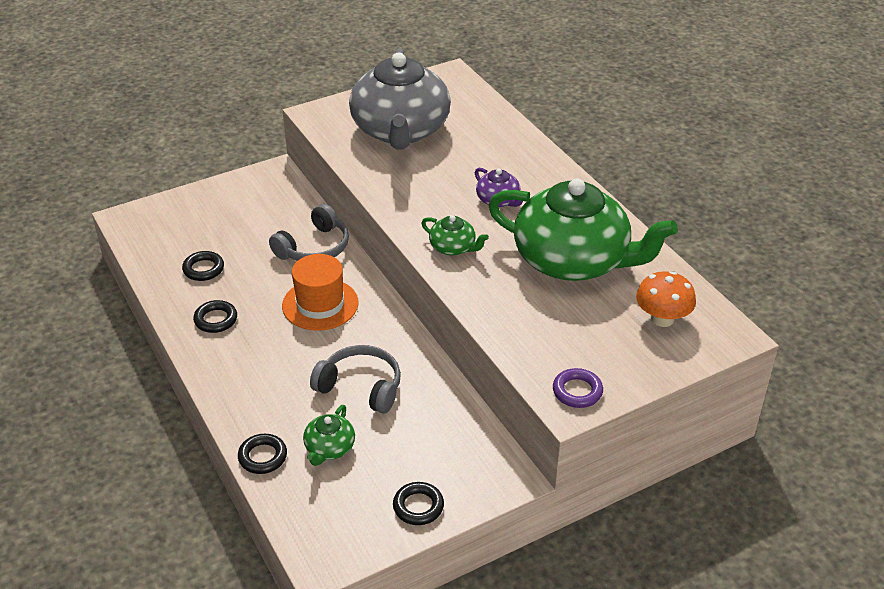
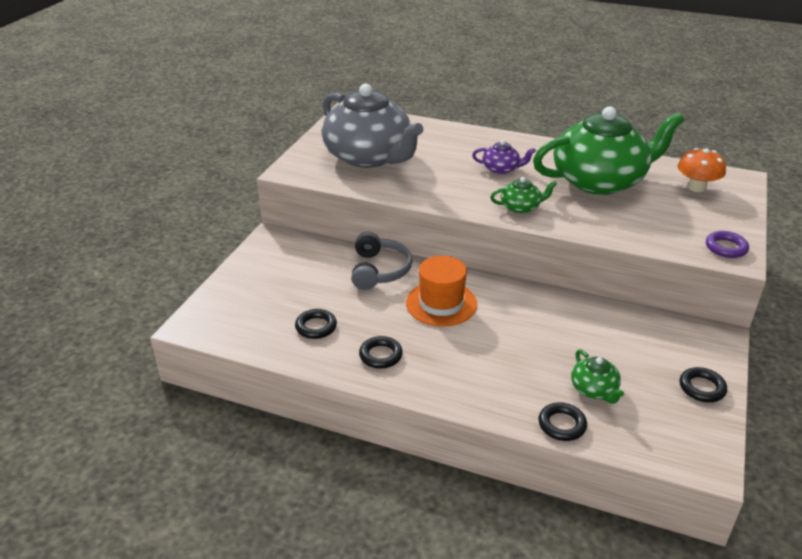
camera: 40 degrees left, 5 degrees down
grey headphones [310,345,401,414] -> none

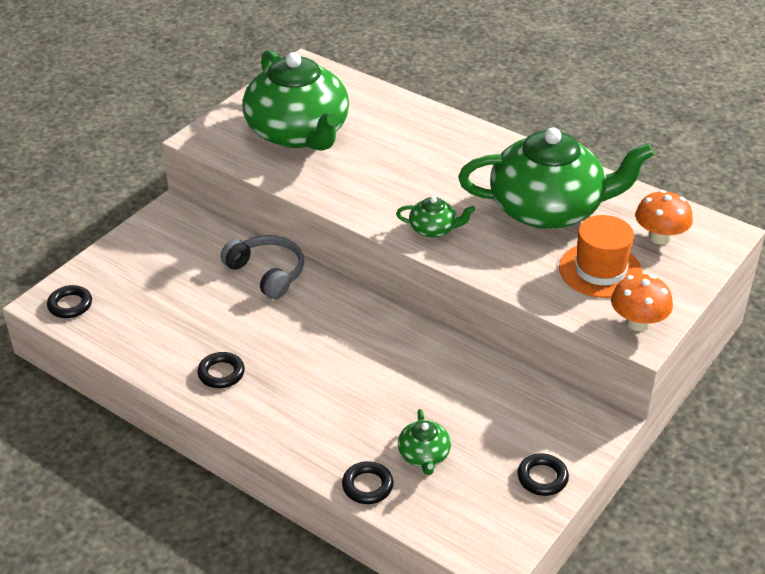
camera: 15 degrees right, 5 degrees up
black ring [295,309,337,339] -> black ring moved to [47,285,92,318]
grey teapot [322,84,424,168] -> green teapot [242,50,349,151]
grey headphones [351,232,413,290] -> grey headphones turned 60 degrees counterclockwise [221,235,304,299]
orange hat [406,256,477,326] -> orange hat moved to [559,215,643,298]
purple teapot [472,140,536,174] -> none
purple ring [706,231,749,258] -> orange mushroom [611,274,673,331]

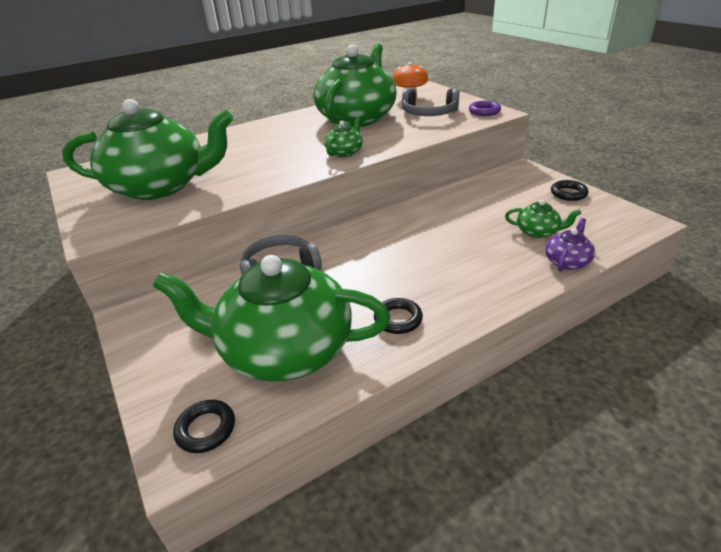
camera: 65 degrees left, 5 degrees down
black ring [342,461,393,504] -> purple teapot [545,218,595,272]
orange hat [559,215,643,298] -> grey headphones [402,88,459,116]
orange mushroom [611,274,673,331] -> purple ring [469,101,501,116]
none -> green teapot [153,255,390,382]

